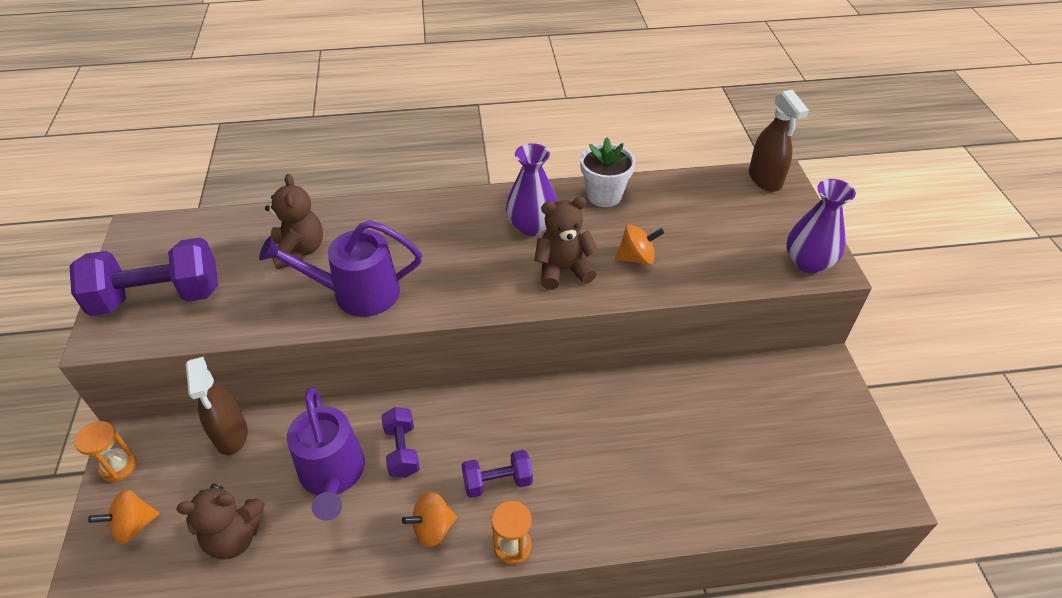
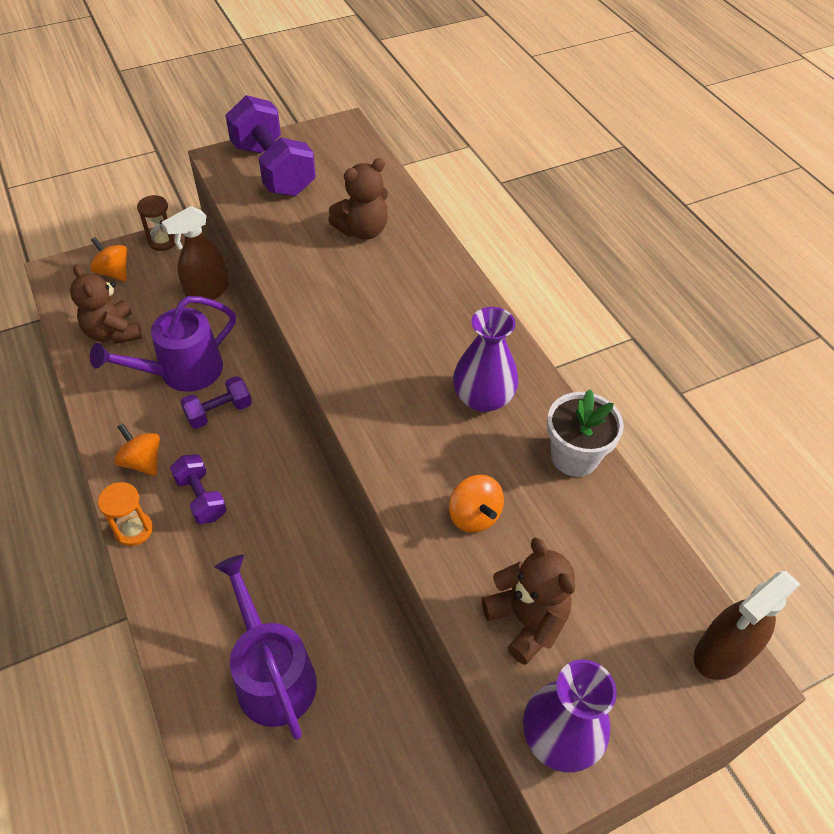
camera: 70 degrees right, 5 degrees up
orange hourglass [75,421,137,482] -> brown hourglass [137,195,176,251]
purple watering can [259,220,422,317] -> purple watering can moved to [215,555,317,740]
brown teddy bear [534,197,599,290] -> brown teddy bear moved to [482,538,575,665]

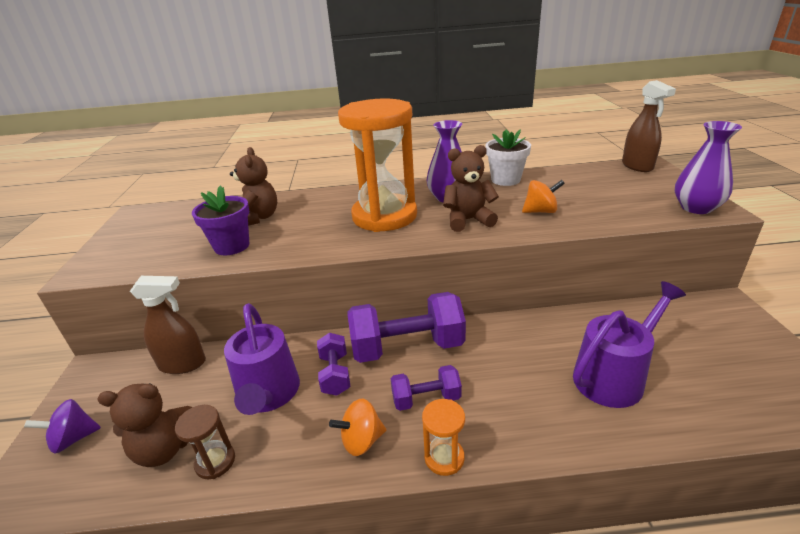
camera: 65 degrees left, 20 degrees down
orange spinning top [90,237,128,281] -> purple spinning top [24,399,101,454]
brown hourglass [137,195,176,251] -> brown hourglass moved to [175,405,235,479]
brown spray bottle [161,206,229,300] -> brown spray bottle turned 75 degrees counterclockwise [130,276,206,374]
purple watering can [215,555,317,740] -> purple watering can turned 150 degrees clockwise [573,281,686,408]
purple dumbbell [225,95,316,197] -> purple dumbbell moved to [347,292,466,363]
brown teddy bear [482,538,575,665] -> brown teddy bear moved to [443,145,499,232]
none -> purple flower pot [192,186,250,255]
none -> orange hourglass [338,98,417,232]

